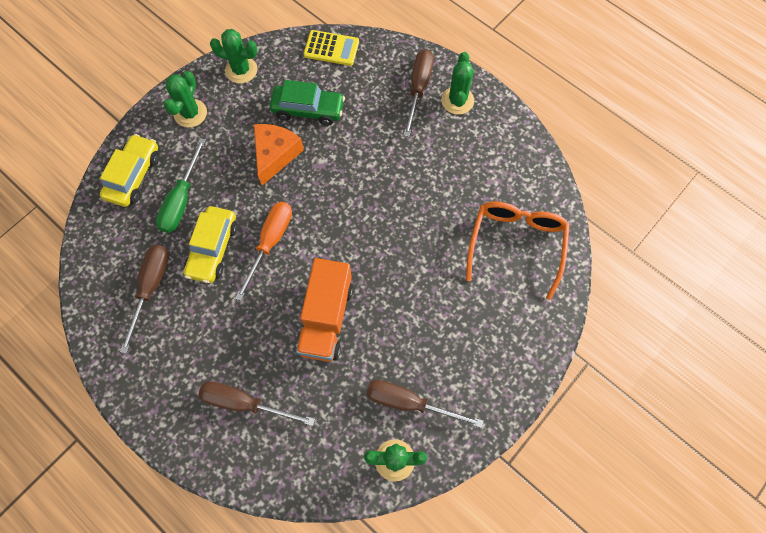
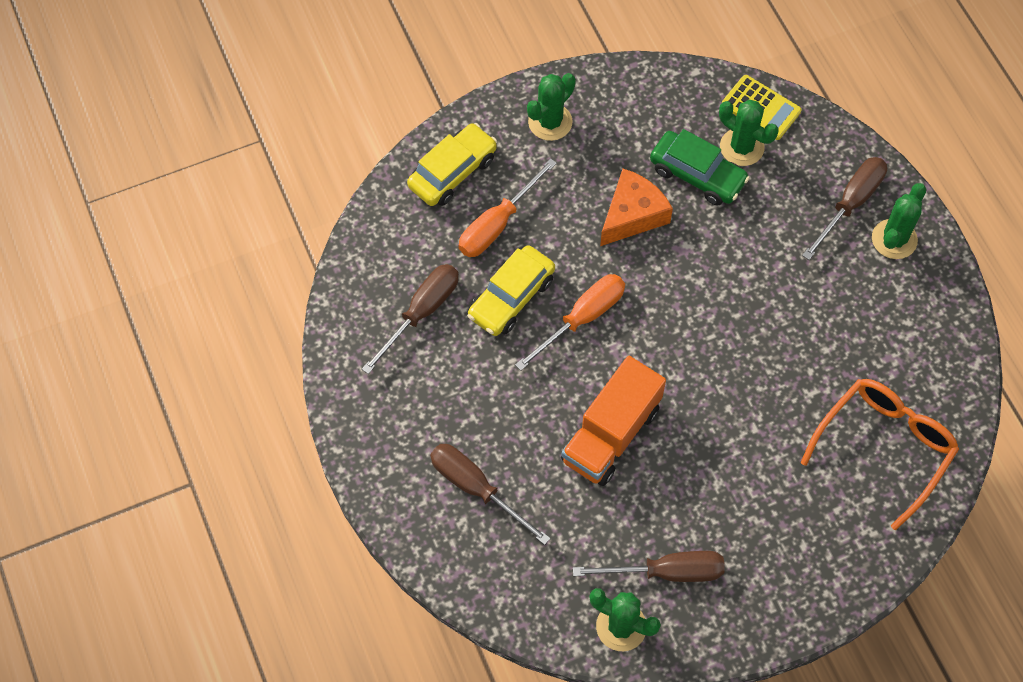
camera: 25 degrees right, 5 degrees down
green screwdriver [156,138,206,233] -> orange screwdriver [459,158,557,257]
green cactus [210,29,258,84] -> green cactus moved to [719,100,778,166]
brown screwdriver [366,380,484,428] -> brown screwdriver turned 135 degrees clockwise [573,551,725,582]

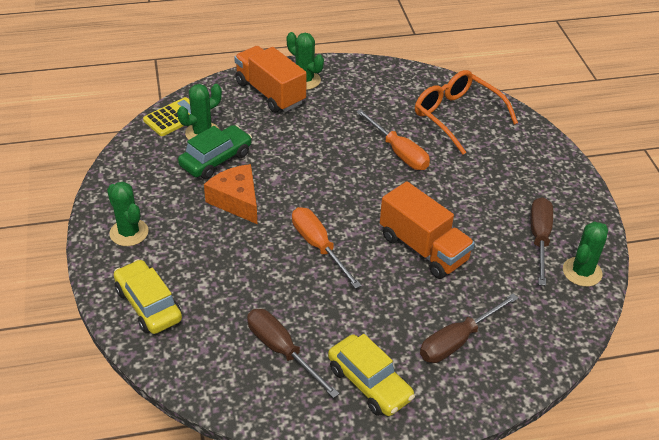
camera: 80 degrees left, 20 degrees down
orange screwdriver [459,158,557,257] -> orange screwdriver moved to [356,109,430,170]
yellow car [467,245,555,336] -> yellow car moved to [328,334,415,416]
brown screwdriver [802,157,887,260] -> orange truck [234,46,307,113]

